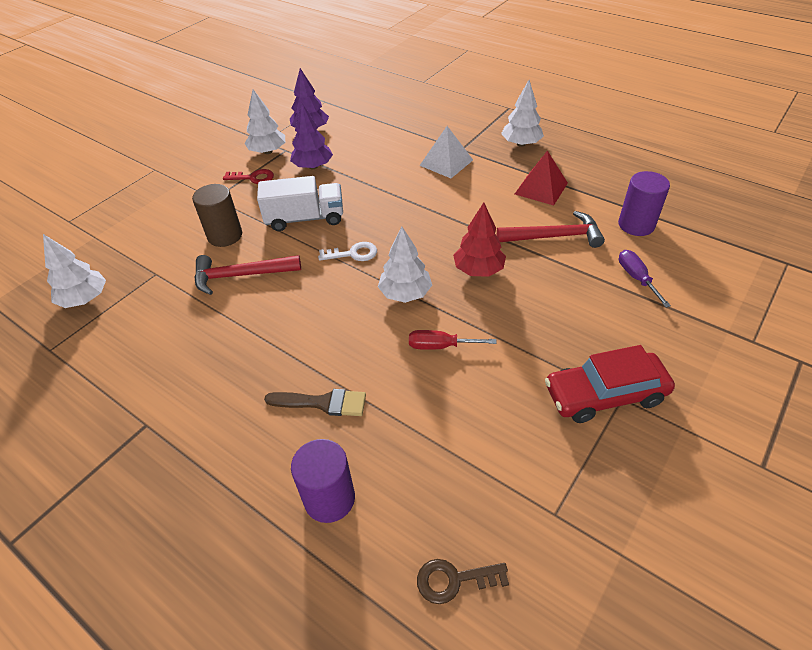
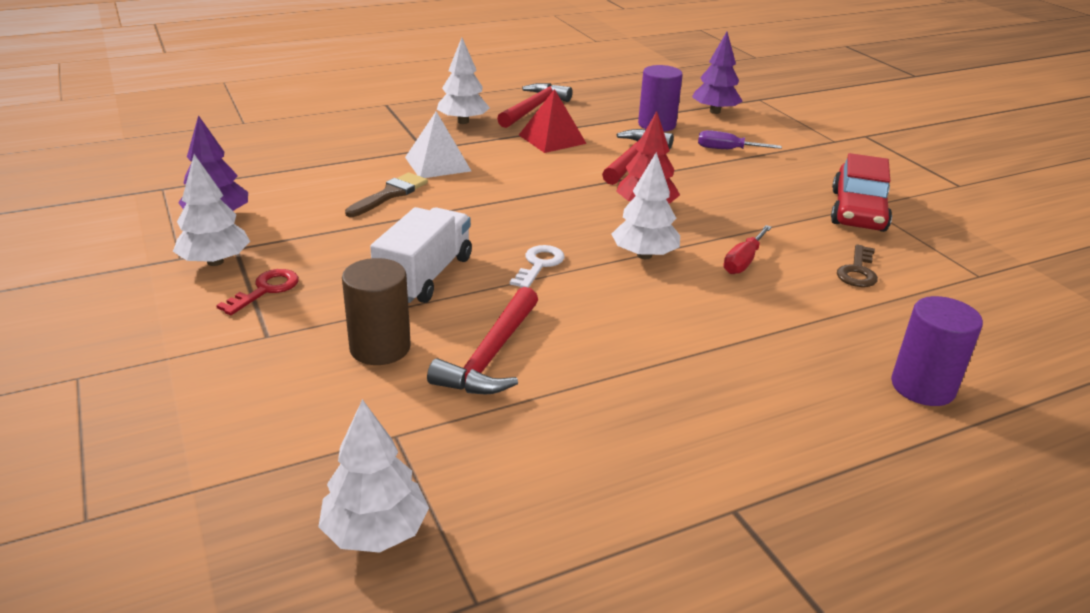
camera: 65 degrees left, 15 degrees down
brown brush [264,389,366,416] -> brown brush moved to [345,173,428,217]
purple tree [290,103,333,169] -> purple tree moved to [692,32,743,114]
brown key [417,559,509,604] -> brown key moved to [837,244,878,287]
none -> red hammer [497,83,573,128]

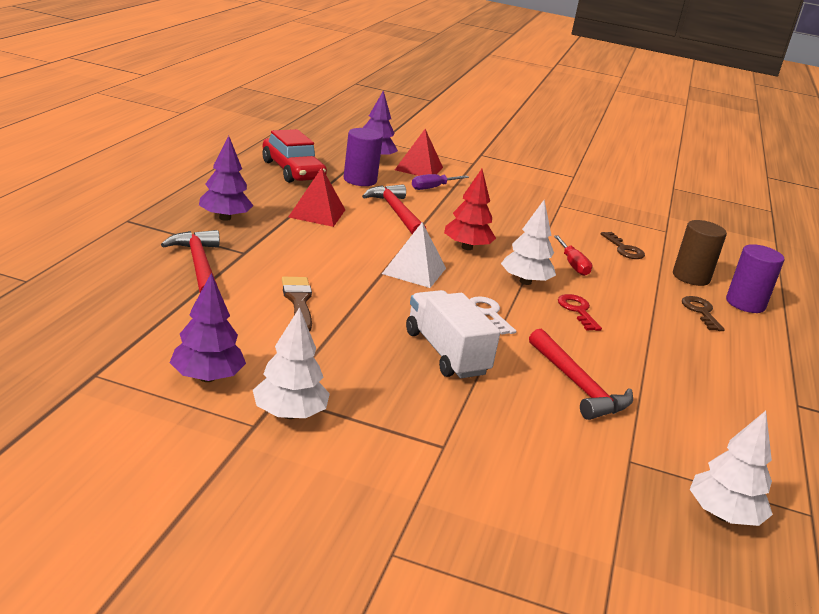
camera: 50 degrees left, 5 degrees down
red key [216,269,299,315] -> red key moved to [558,294,602,331]
brown cylinder [342,258,411,365] -> brown cylinder moved to [673,220,727,286]
white pyramid [405,111,471,178] -> white pyramid moved to [382,222,446,288]
white tree [437,38,490,124] -> purple tree [199,136,254,221]
red hammer [497,83,573,128] -> red hammer moved to [161,230,220,293]
red car [831,153,892,232] -> red car moved to [263,129,327,183]
none -> red pyramid [395,129,443,176]
none -> brown key [682,296,725,331]

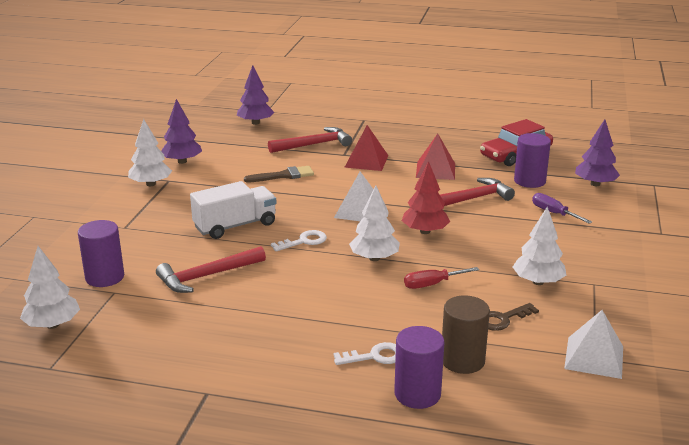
camera: 90 degrees right, 0 degrees up
purple tree [199,136,254,221] -> purple tree moved to [237,65,275,125]
red pyramid [395,129,443,176] -> red pyramid moved to [344,125,388,171]
red key [558,294,602,331] -> none
brown key [682,296,725,331] -> white key [333,342,396,365]
none -> purple cylinder [78,220,124,287]
none -> white tree [513,207,566,285]
none -> white pyramid [564,310,623,379]

